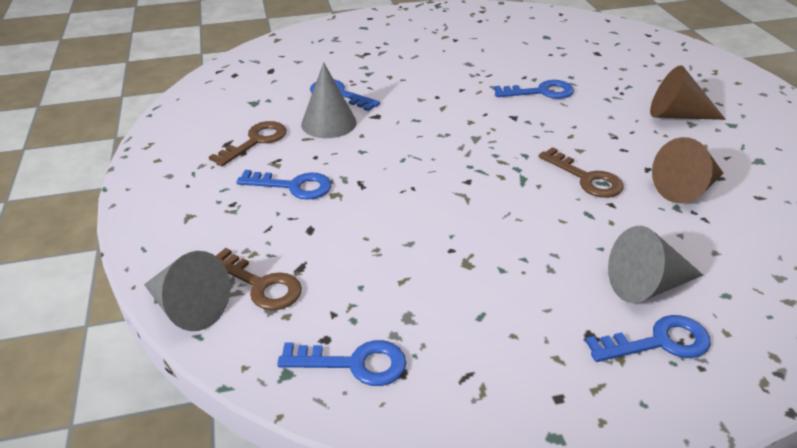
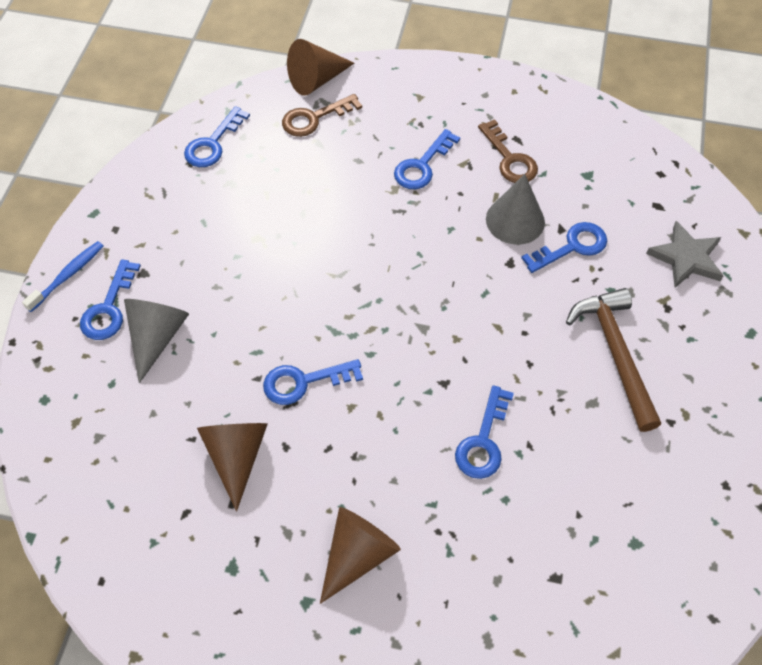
camera: 115 degrees right, 20 degrees up
grey cone [144,251,231,331] -> brown cone [287,39,355,96]
brown key [538,147,624,198] -> blue key [263,359,363,405]
none -> blue toothbrush [22,241,103,312]
none -> brown hammer [566,288,661,432]
none -> grey star [646,221,724,288]

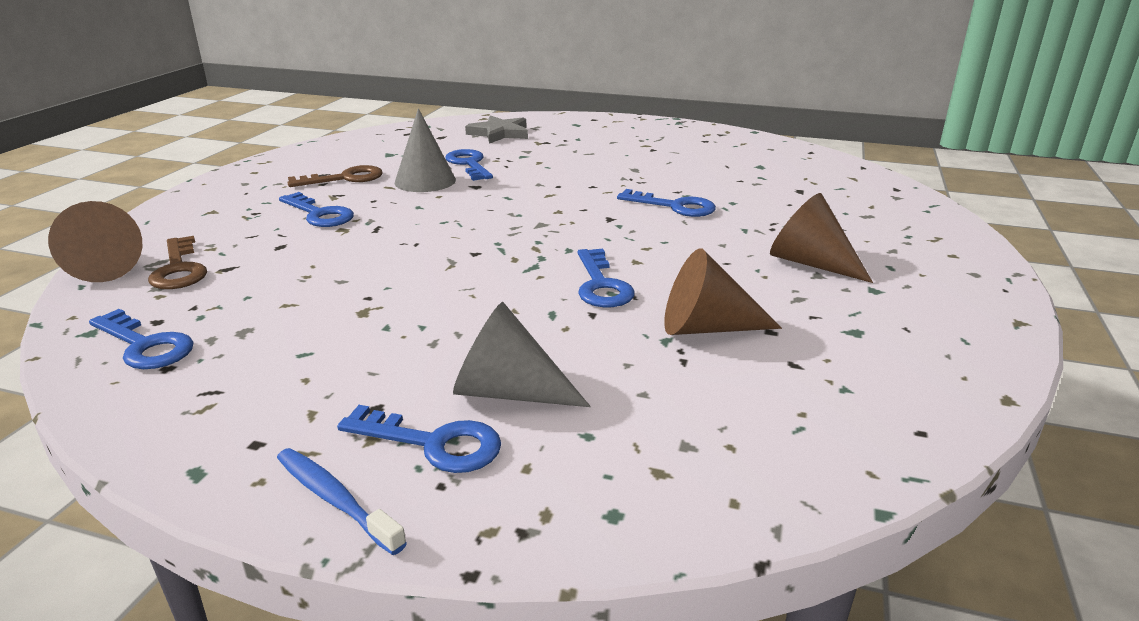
camera: 85 degrees left, 30 degrees down
brown hammer [566,288,661,432] -> none

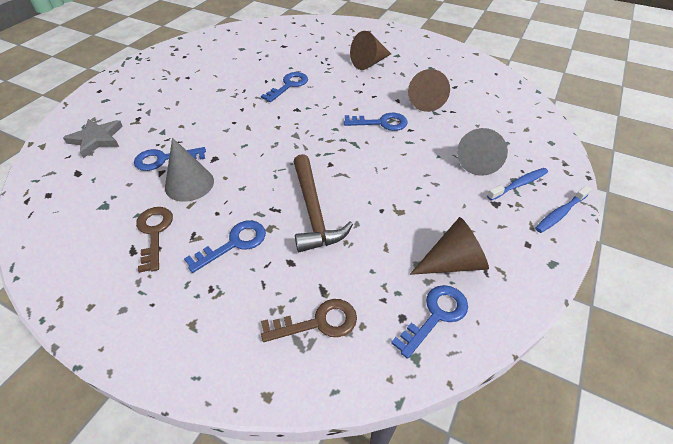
camera: 80 degrees left, 20 degrees up
brown cone [48,201,142,282] -> brown cone moved to [410,217,489,275]
blue key [337,405,501,473] -> blue toothbrush [487,168,548,201]
none -> brown hammer [294,154,353,252]

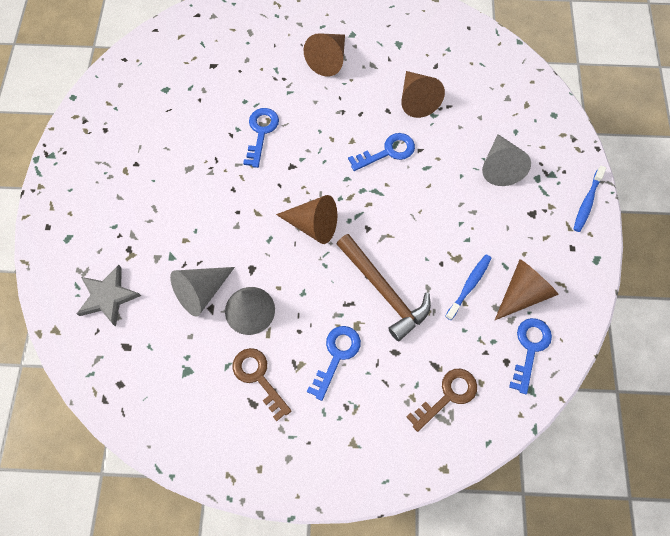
camera: 25 degrees left, 20 degrees up
blue key [134,147,206,171] -> grey cone [170,267,235,317]
blue toothbrush [487,168,548,201] -> blue toothbrush moved to [445,254,492,320]
none -> brown cone [276,195,337,244]

